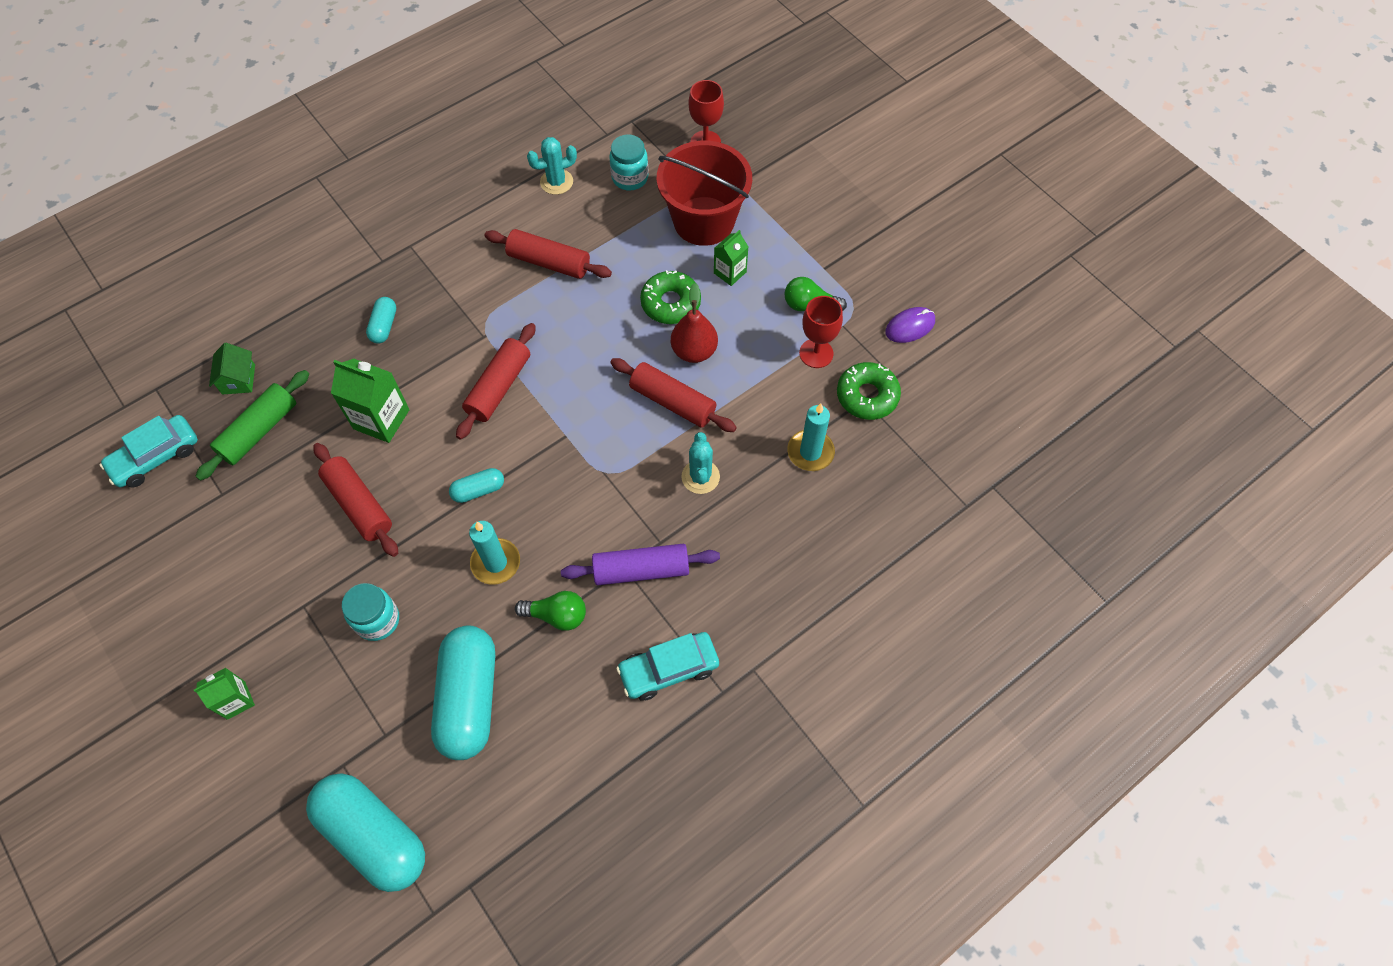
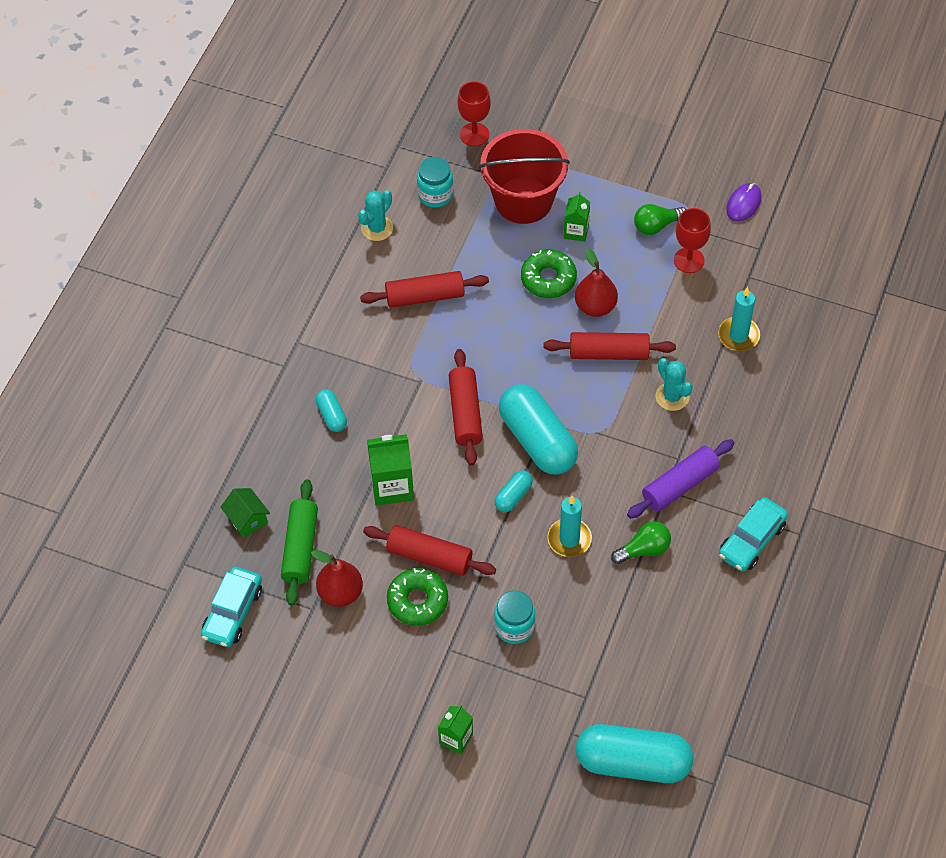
camera: 30 degrees left, 5 degrees down
turquoise capsule [431,626,495,760] -> turquoise capsule moved to [499,384,578,475]
green donut [837,362,901,420] -> green donut moved to [387,568,448,626]
none -> red pear [311,550,363,607]

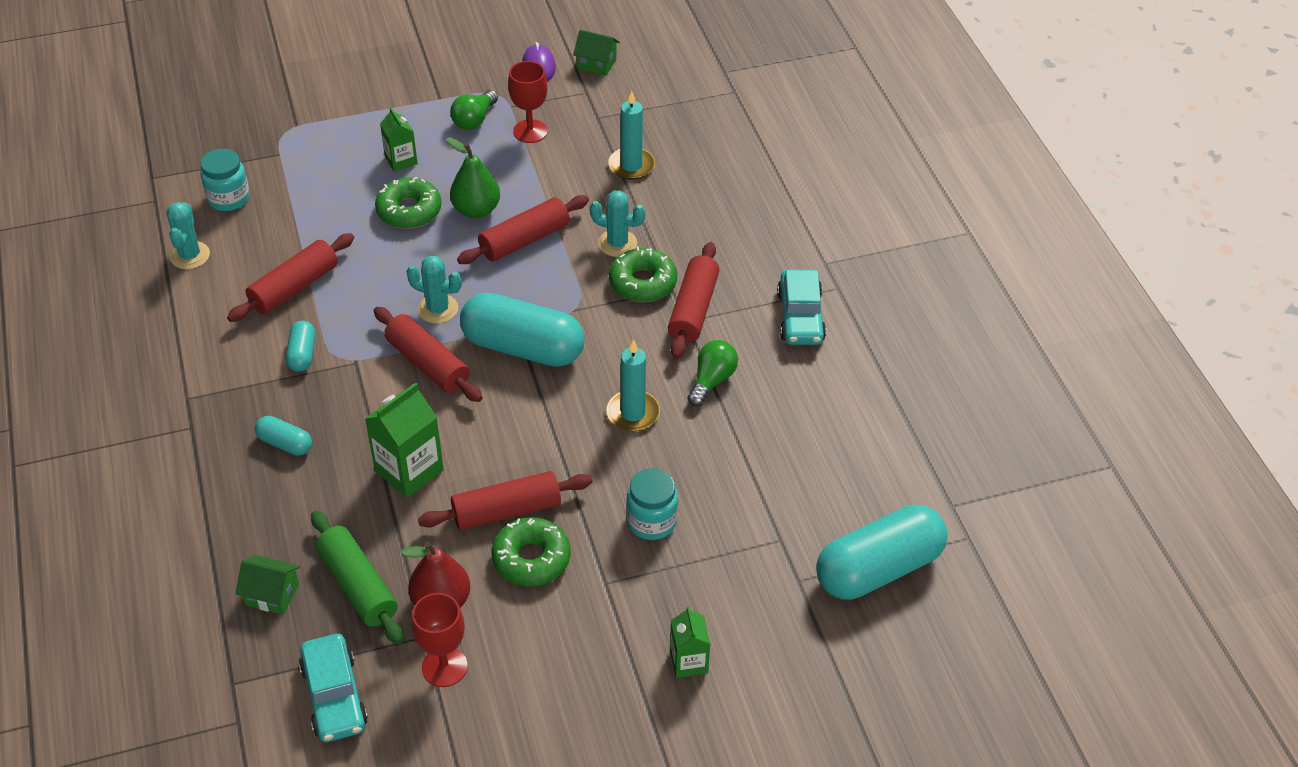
camera: 40 degrees left, 10 degrees down
red goblet [457,81,491,146] -> red goblet moved to [412,593,468,687]
red bucket [479,129,570,224] -> none
turquoise capsule [494,470,533,512] -> turquoise capsule moved to [286,321,315,372]
red pear [575,248,618,317] -> green pear [446,137,500,218]
purple rolling pin [627,439,735,518] -> red rolling pin [668,242,719,359]
none -> turquoise cactus [407,256,462,324]
none -> green house [573,29,620,76]
none -> green donut [609,246,677,302]

